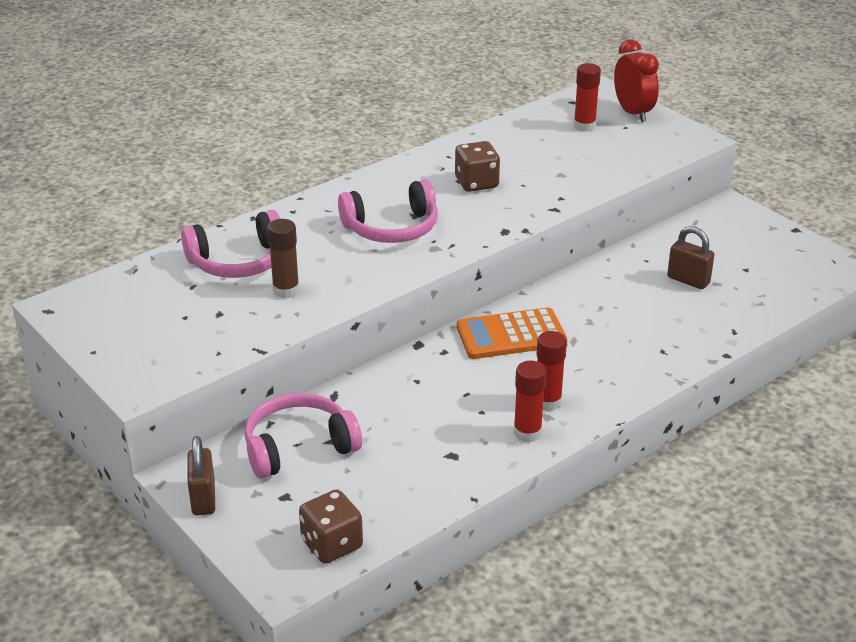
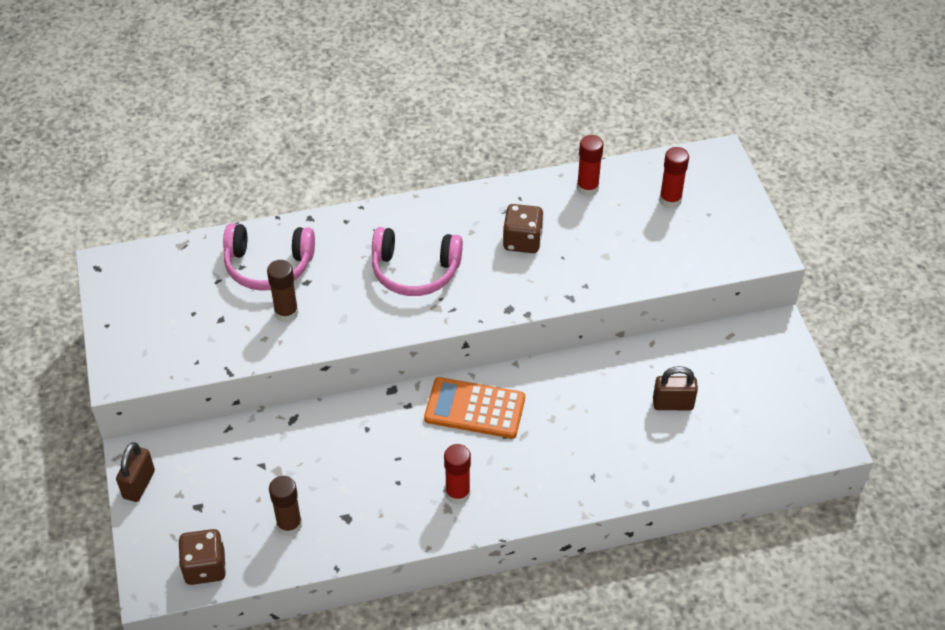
camera: 25 degrees right, 15 degrees up
pink headphones [245,393,362,478] -> none
red glue stick [514,361,546,442] -> red glue stick moved to [577,135,603,196]
red clock [614,39,659,122] -> none
brown padlock [667,226,714,289] -> brown padlock turned 60 degrees counterclockwise [653,366,698,410]
none -> brown glue stick [269,476,302,536]

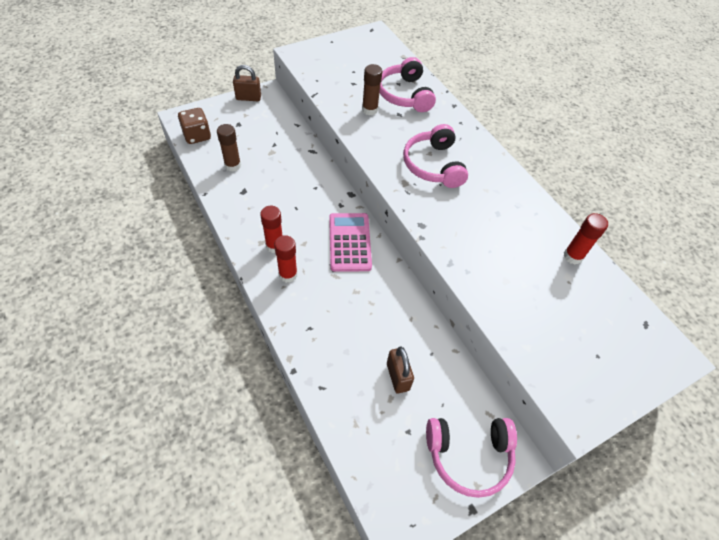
camera: 70 degrees right, 5 degrees up
orange calculator [424,377,525,438] -> pink calculator [329,213,372,272]
brown dice [503,204,544,253] -> none
red glue stick [659,147,689,208] -> red glue stick moved to [274,235,297,283]
none -> pink headphones [426,418,517,498]

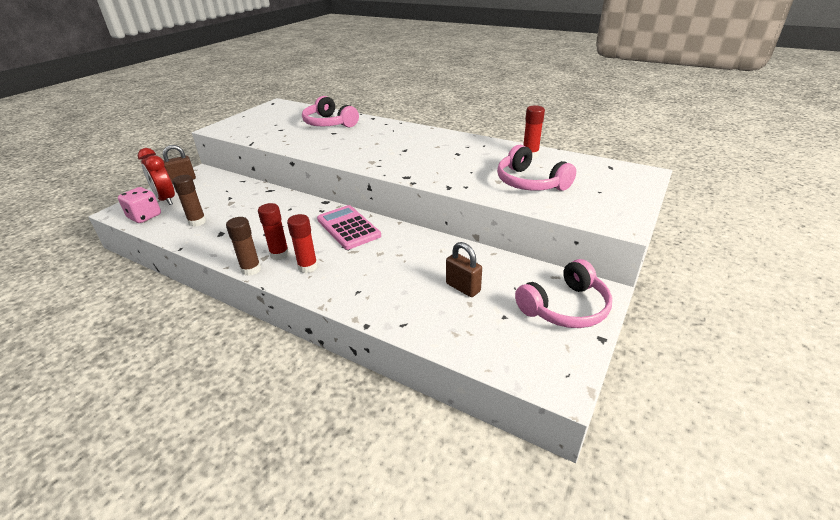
camera: 25 degrees left, 20 degrees down
brown dice [178,108,211,144] -> pink dice [118,187,161,223]
brown glue stick [362,64,382,115] -> brown glue stick moved to [226,217,261,276]
pink headphones [403,124,468,188] -> pink headphones moved to [497,145,576,191]
none -> red clock [138,148,175,205]

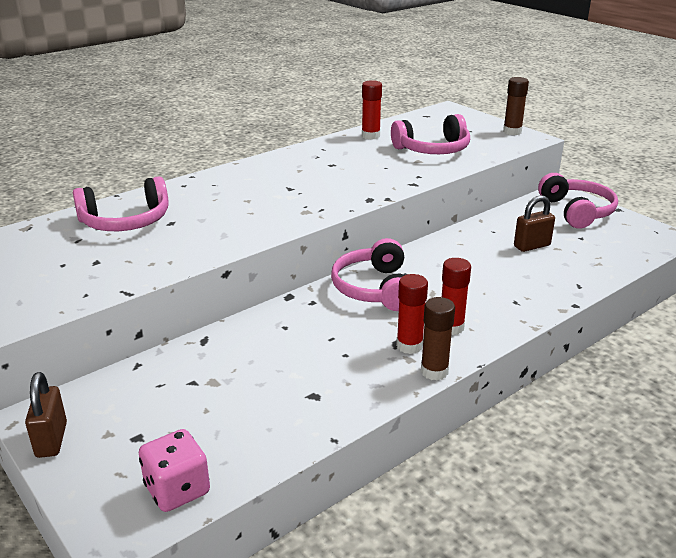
camera: 70 degrees left, 5 degrees down
red clock [138,148,175,205] -> none
brown glue stick [172,175,206,227] -> brown glue stick moved to [503,77,529,135]
pink calculator [317,205,381,250] -> pink headphones [331,238,404,311]

